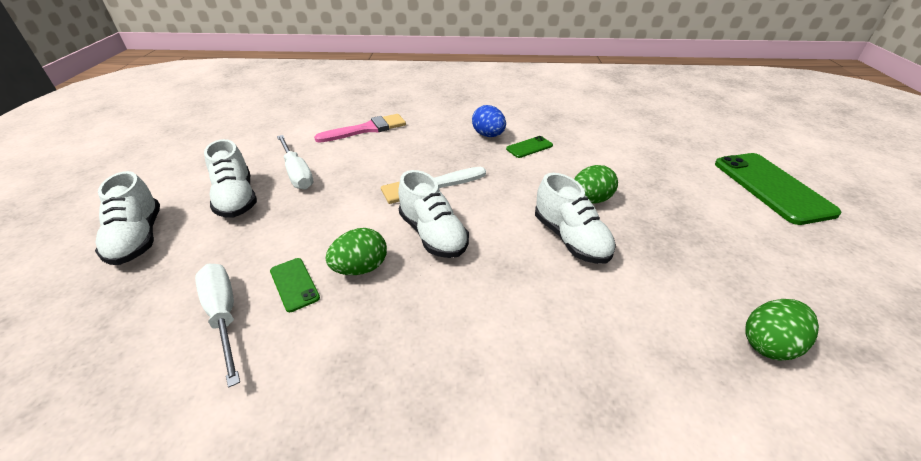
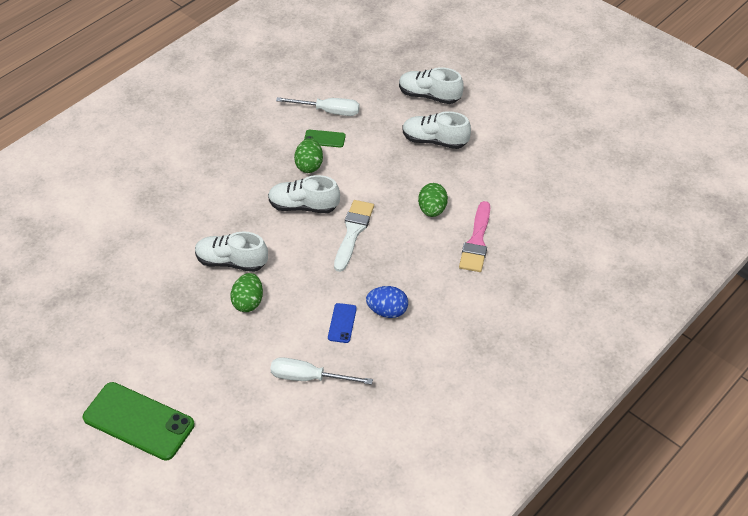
camera: 130 degrees right, 10 degrees up
white screwdriver [277,135,314,190] -> white screwdriver moved to [270,357,373,385]
green phone [506,136,553,158] -> blue phone [328,303,357,343]
green egg [745,299,819,360] -> green egg moved to [418,183,448,217]

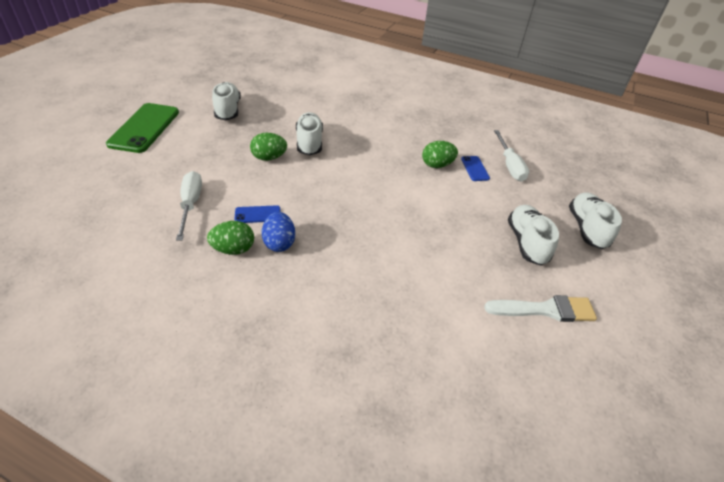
camera: 70 degrees right, 5 degrees down
white shoe [268,175,340,213] -> white shoe moved to [212,82,241,120]
green phone [304,130,346,148] -> blue phone [461,156,490,181]
white brush [334,200,374,272] -> white brush moved to [484,295,597,322]
green egg [418,183,448,217] -> green egg moved to [207,221,254,255]
pink brush [459,201,490,272] -> none

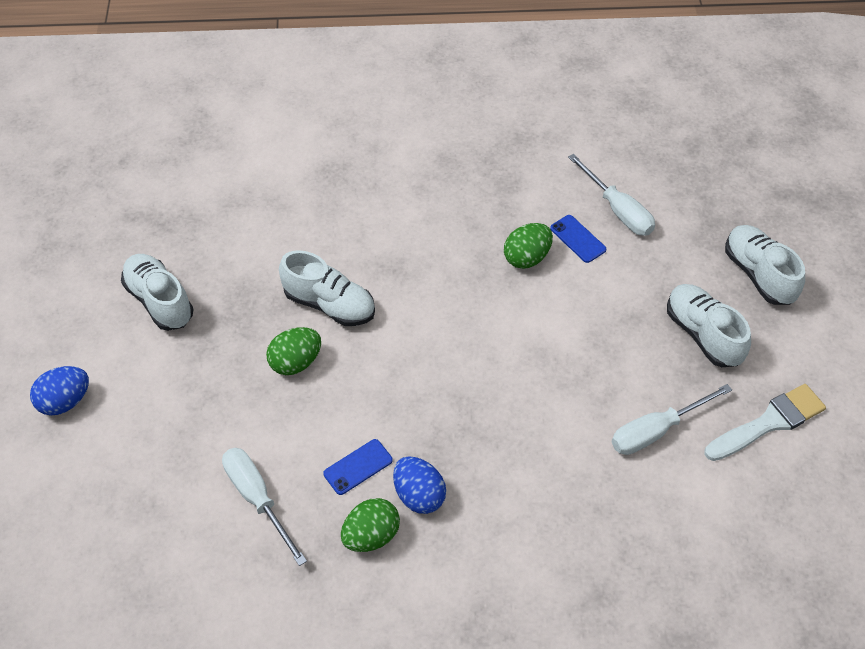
camera: 25 degrees left, 10 degrees up
green phone [106,103,179,153] -> blue egg [30,366,89,416]
white shoe [296,112,323,155] -> white shoe turned 150 degrees clockwise [279,250,375,326]
none -> white screwdriver [612,384,732,455]

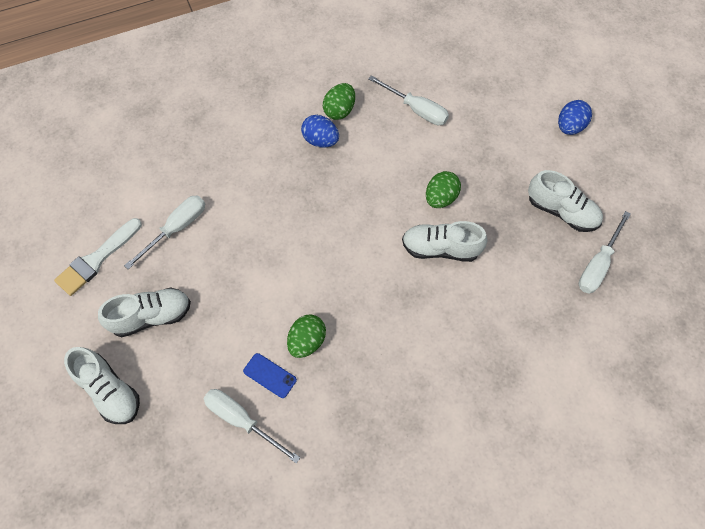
camera: 160 degrees right, 10 degrees up
blue phone [323,439,393,495] -> none
white shoe [667,284,751,367] -> white shoe turned 60 degrees counterclockwise [98,287,191,337]
none -> white screwdriver [579,211,631,294]

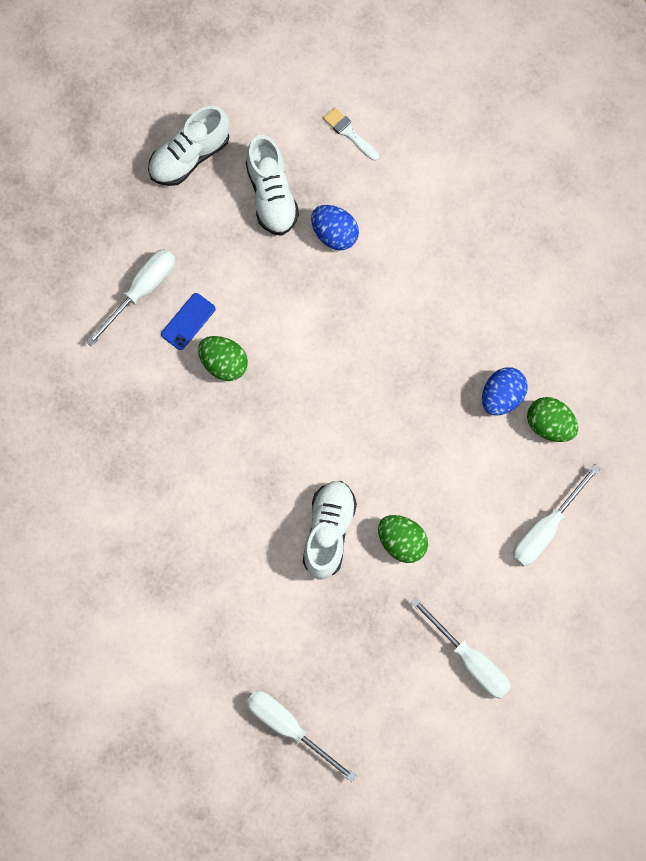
camera: 95 degrees right, 10 degrees up
white brush [54,218,142,296] -> white brush [324,108,379,161], size x0.59
white screwdriver [124,195,205,270] -> white screwdriver moved to [411,597,511,699]
white shoe [528,170,603,232] -> none
blue egg [558,100,592,135] -> blue egg moved to [311,205,359,251]

